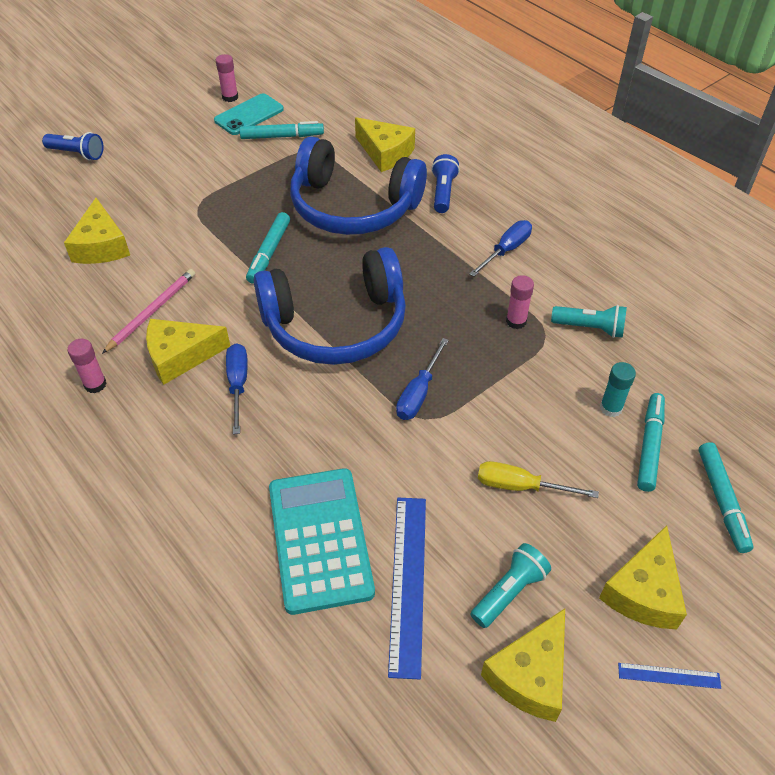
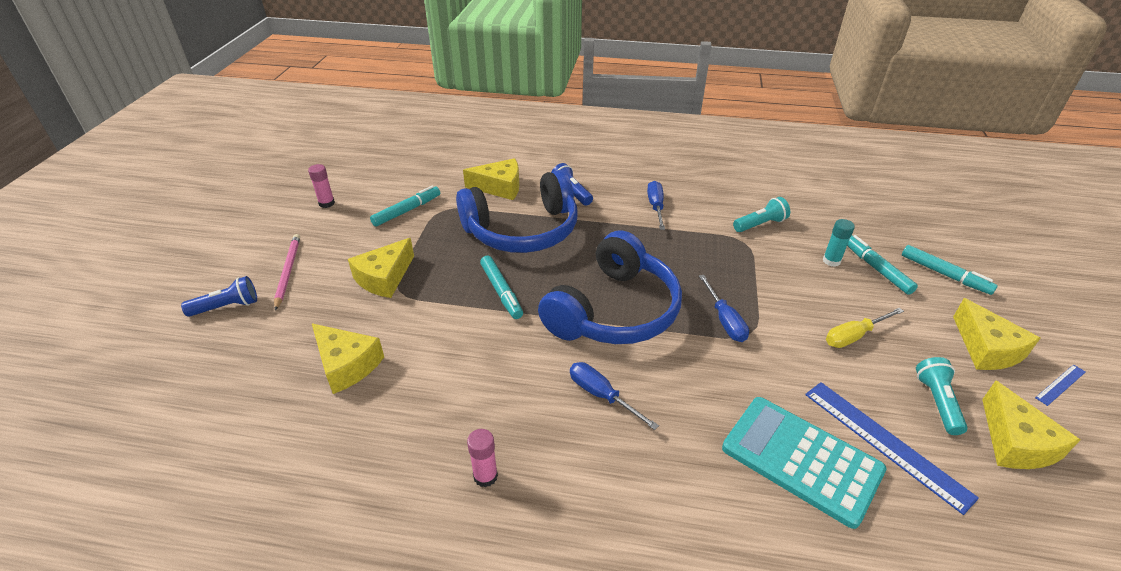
camera: 40 degrees left, 10 degrees down
pink pencil [102,269,195,354] -> pink pencil moved to [274,234,300,311]
yellow cheese [146,319,230,385] -> yellow cheese moved to [348,238,414,298]
turquoise phone [214,93,284,135] -> none
pink glue stick [506,275,534,329] -> none

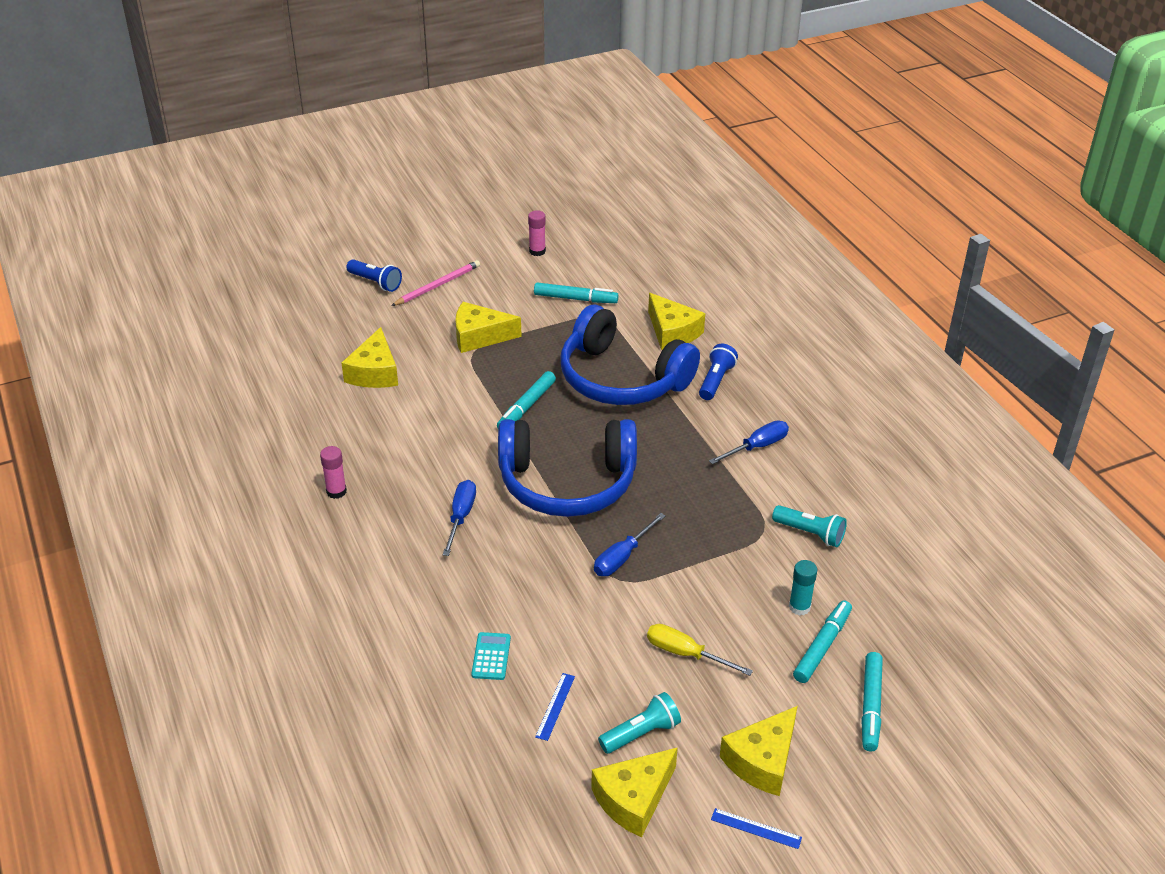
camera: 55 degrees right, 0 degrees up
turquoise calculator [722,397,887,529] -> turquoise calculator [471,632,511,680], size x0.42
blue ruler [805,382,979,515] -> blue ruler [535,673,575,741], size x0.48

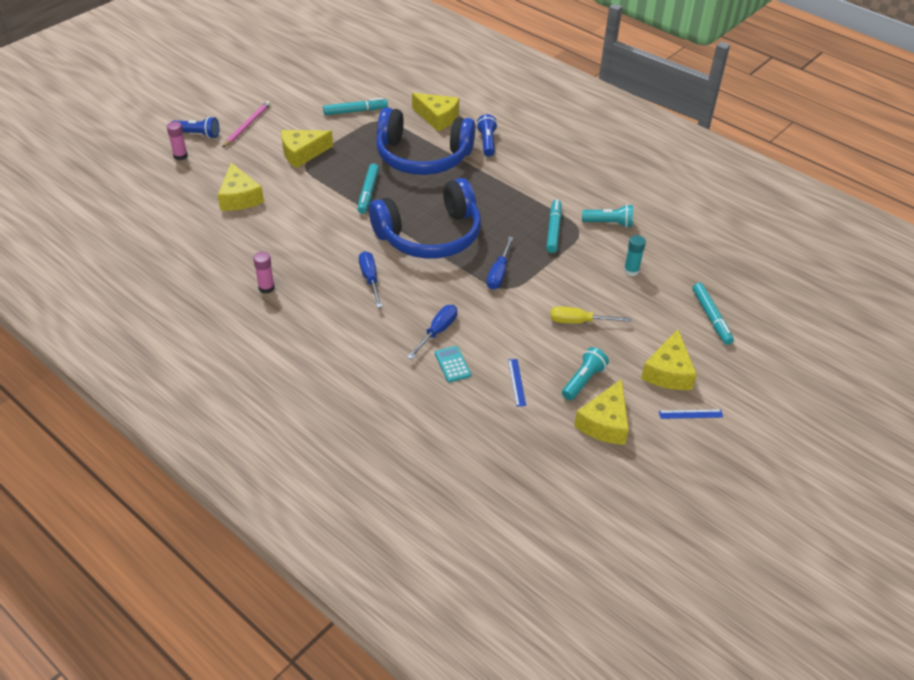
camera: 25 degrees left, 5 degrees up
pink glue stick [528,210,546,256] -> pink glue stick moved to [167,122,188,160]
blue screwdriver [709,421,789,464] -> blue screwdriver moved to [407,305,457,359]
turquoise marker [793,600,852,683] -> turquoise marker moved to [546,199,562,253]

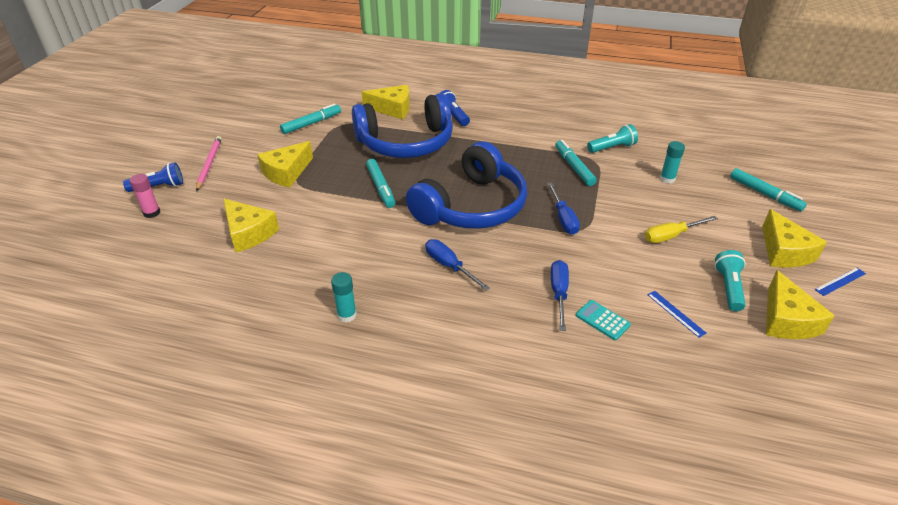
camera: 25 degrees left, 5 degrees down
pink glue stick [253,252,275,293] -> turquoise glue stick [331,272,357,322]

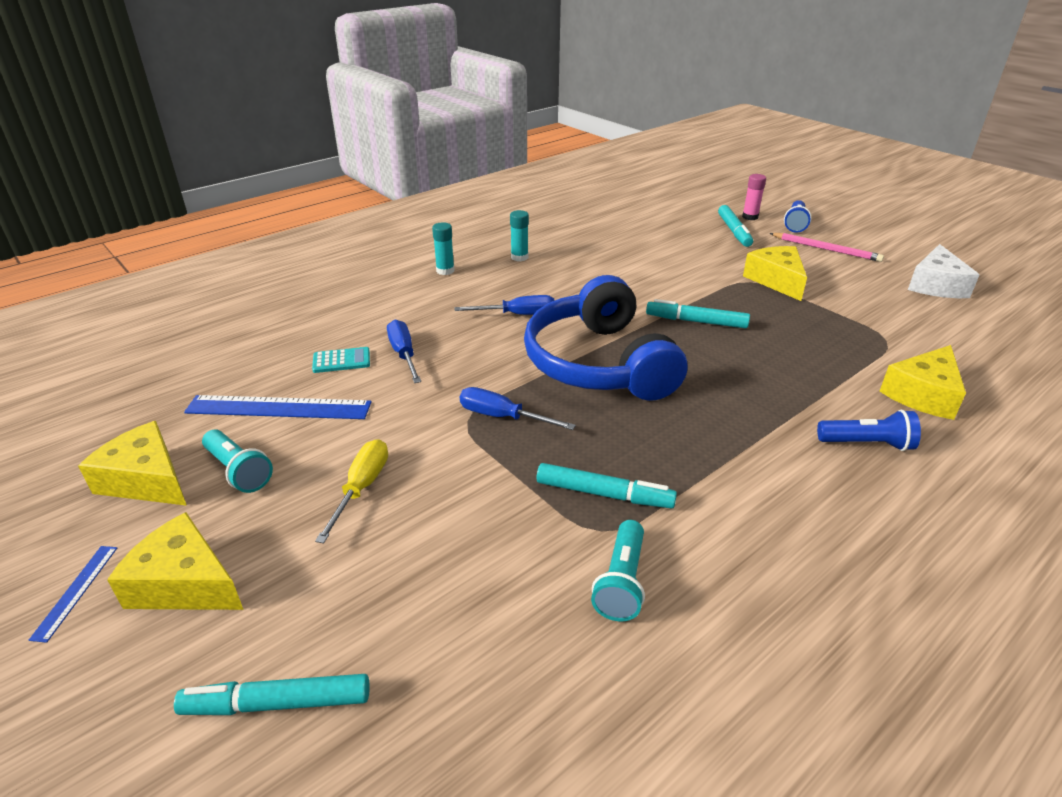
camera: 125 degrees right, 5 degrees down
yellow cheese [223,199,279,252] -> none
turquoise marker [280,104,341,134] -> turquoise marker moved to [718,205,753,247]
blue headphones [352,93,453,158] -> none
blue screwdriver [551,260,569,331] -> blue screwdriver turned 150 degrees counterclockwise [387,320,421,383]
blue ruler [647,291,707,338] -> blue ruler [184,395,371,419], size x2.08
turquoise glue stick [660,141,685,184] -> turquoise glue stick moved to [432,222,454,275]
none -> white cheese [908,244,980,298]

